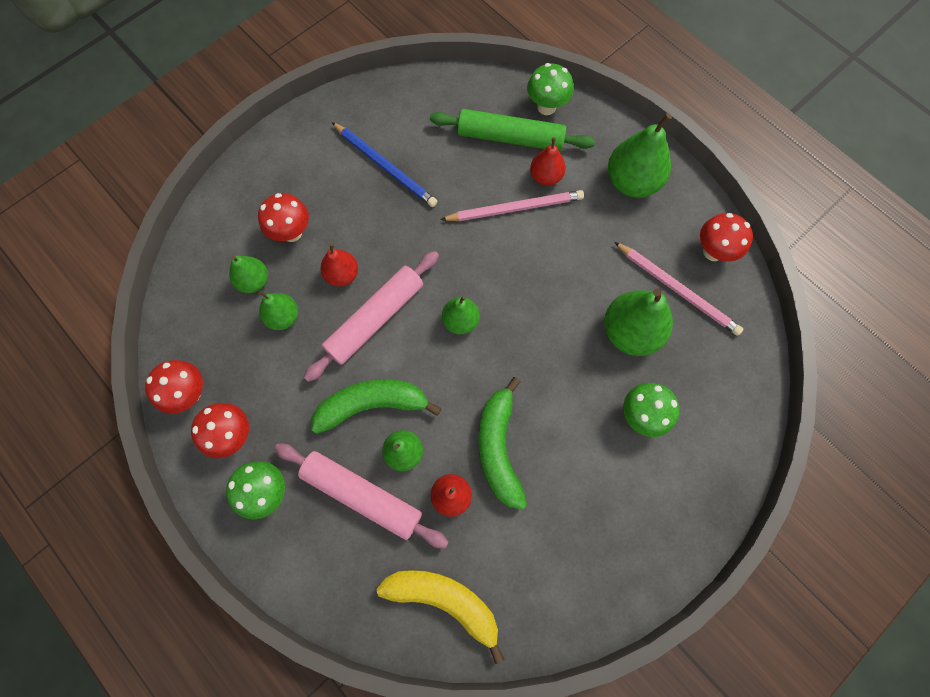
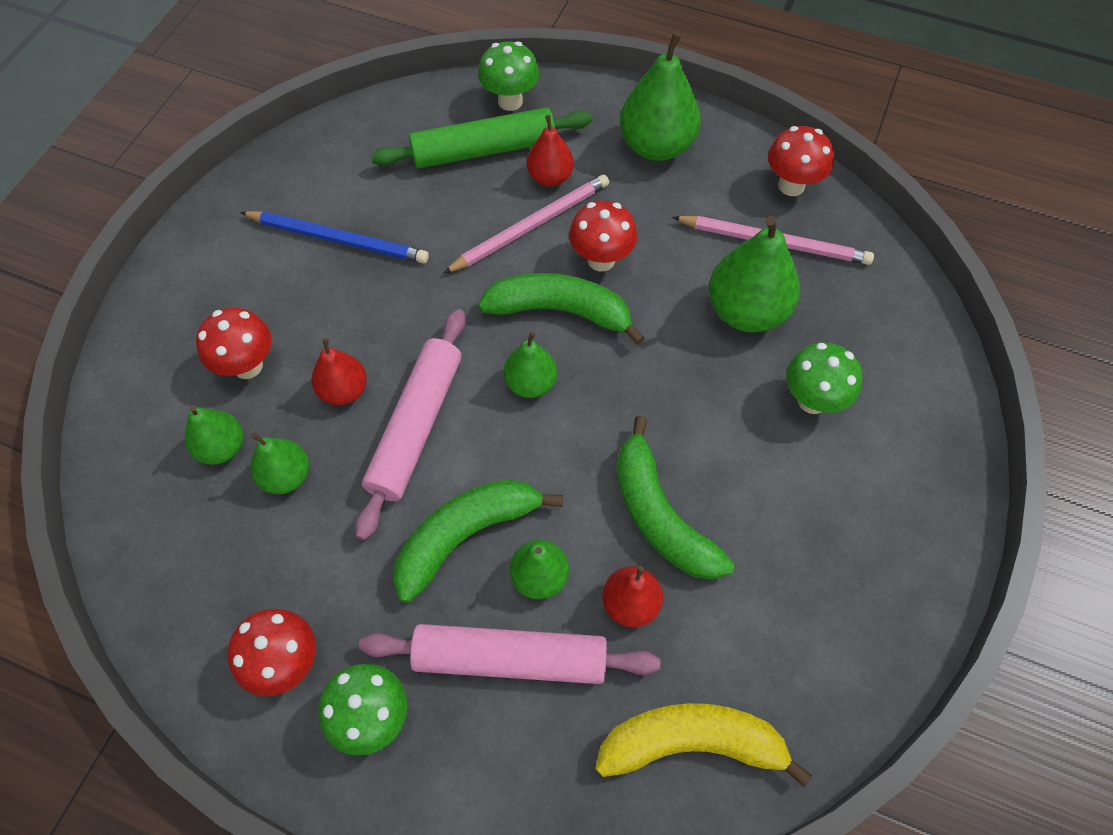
camera: 25 degrees left, 10 degrees down
red mushroom [145,360,203,414] -> red mushroom moved to [569,201,637,271]
none -> green banana [478,273,645,345]

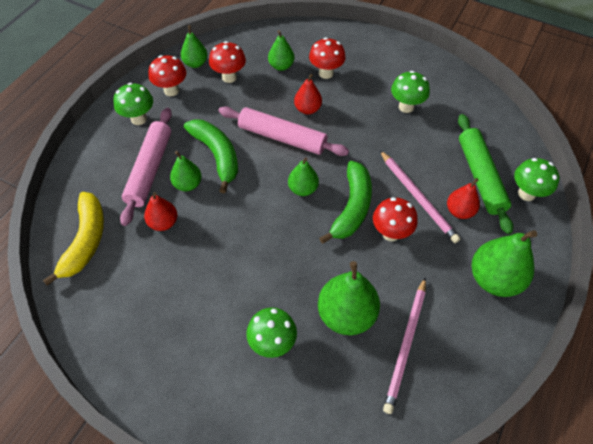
camera: 95 degrees right, 5 degrees down
blue pencil [240,211,429,264] -> green mushroom [391,71,430,113]
green pear [251,433,309,494] -> green pear moved to [181,25,207,68]
green banana [617,416,735,580] -> none
red mushroom [768,126,834,196] -> red mushroom moved to [209,41,246,83]

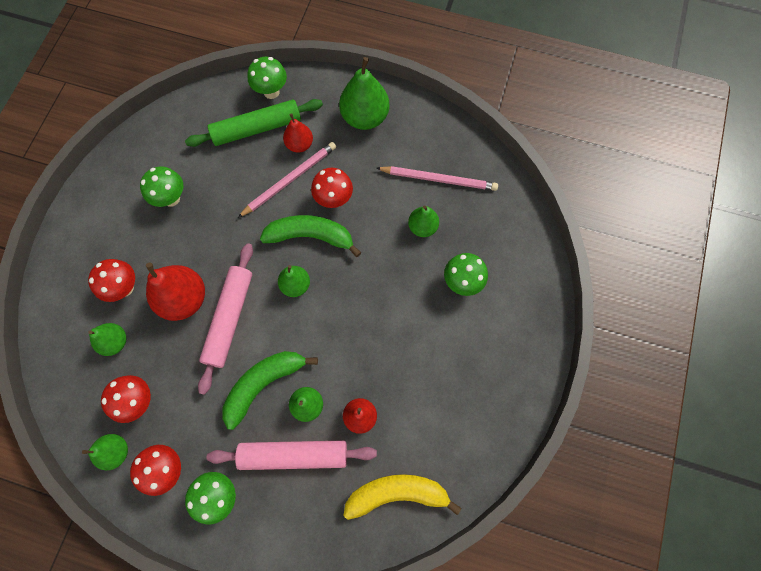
camera: 100 degrees left, 15 degrees up
red pear [294,74,322,115] -> red pear [146,262,205,321], size x1.71
green pear [318,261,380,335] -> green pear [408,205,439,237], size x0.58

